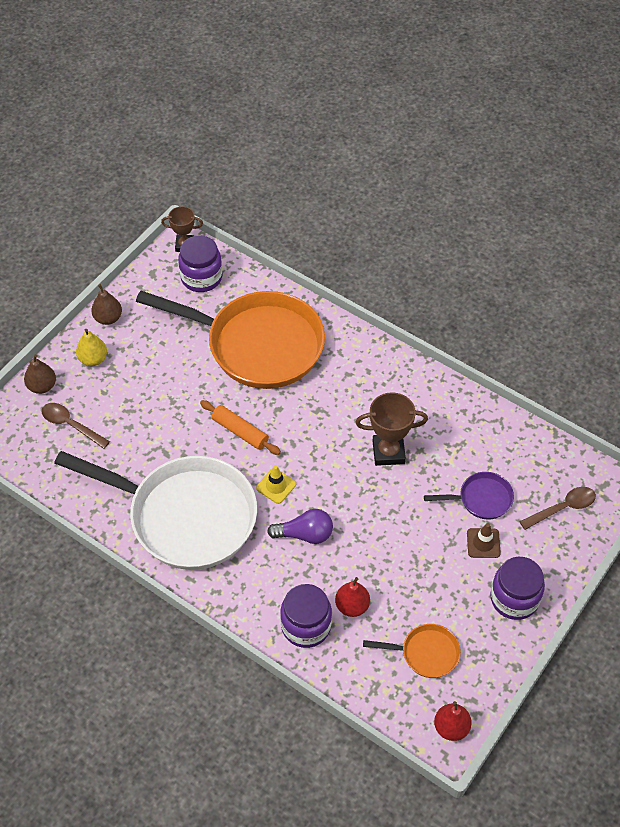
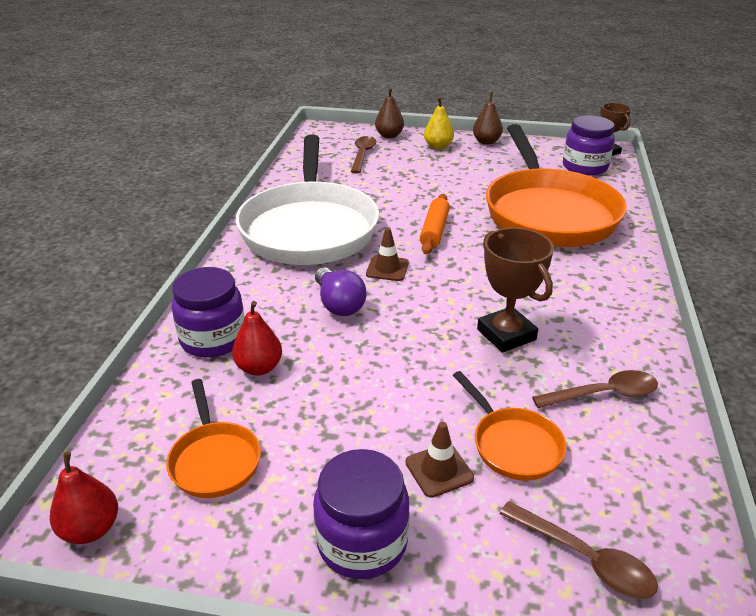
camera: 65 degrees right, 20 degrees down
yellow traffic cone [256,465,296,504] -> brown traffic cone [366,228,409,281]
purple pan [424,472,514,519] -> orange pan [453,371,567,481]
none -> brown spoon [532,370,658,408]

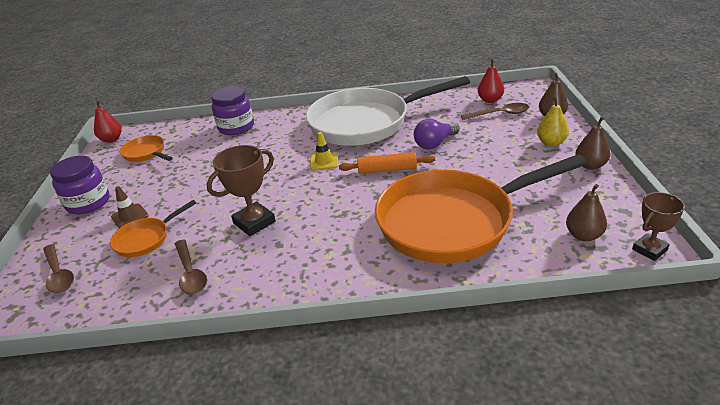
camera: 80 degrees right, 0 degrees up
orange pan [166,379,261,498] -> orange pan turned 75 degrees clockwise [120,135,172,162]
red pear [232,301,282,375] -> red pear moved to [478,59,504,103]
purple light bulb [315,267,367,316] -> purple light bulb moved to [414,119,460,149]
brown traffic cone [366,228,409,281] -> yellow traffic cone [310,132,338,170]
brown spoon [499,501,658,599] -> brown spoon turned 60 degrees counterclockwise [43,244,74,293]
purple jar [563,115,615,176] -> brown pear [566,184,607,241]

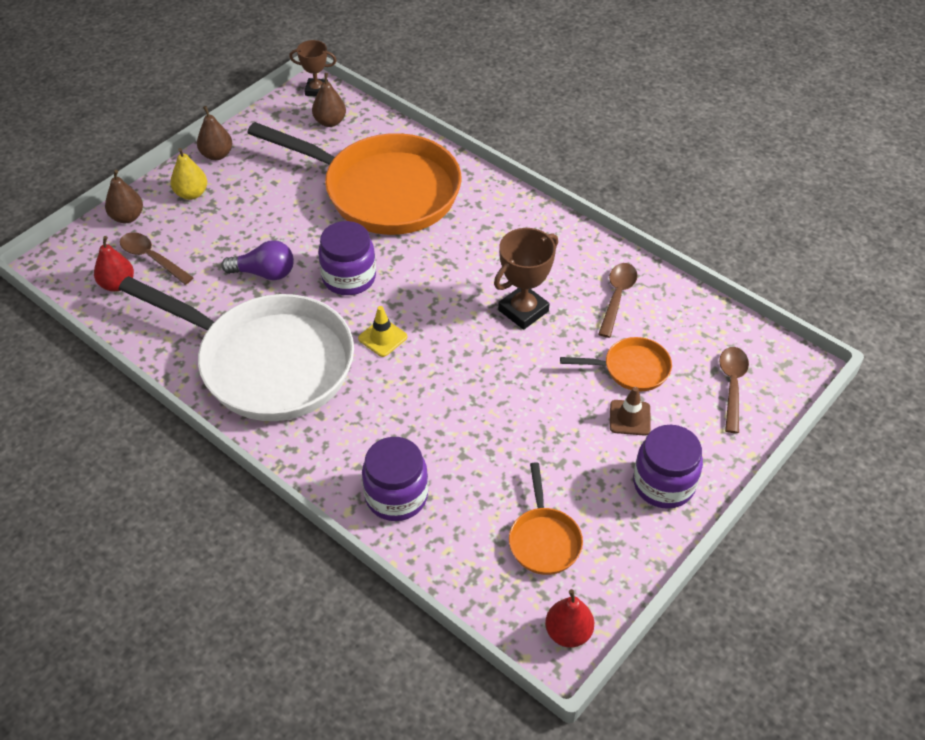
camera: 140 degrees left, 15 degrees up
brown trophy [206,145,276,236] -> brown trophy turned 45 degrees counterclockwise [494,228,558,330]
orange rolling pin [339,152,435,174] -> purple jar [318,221,376,295]

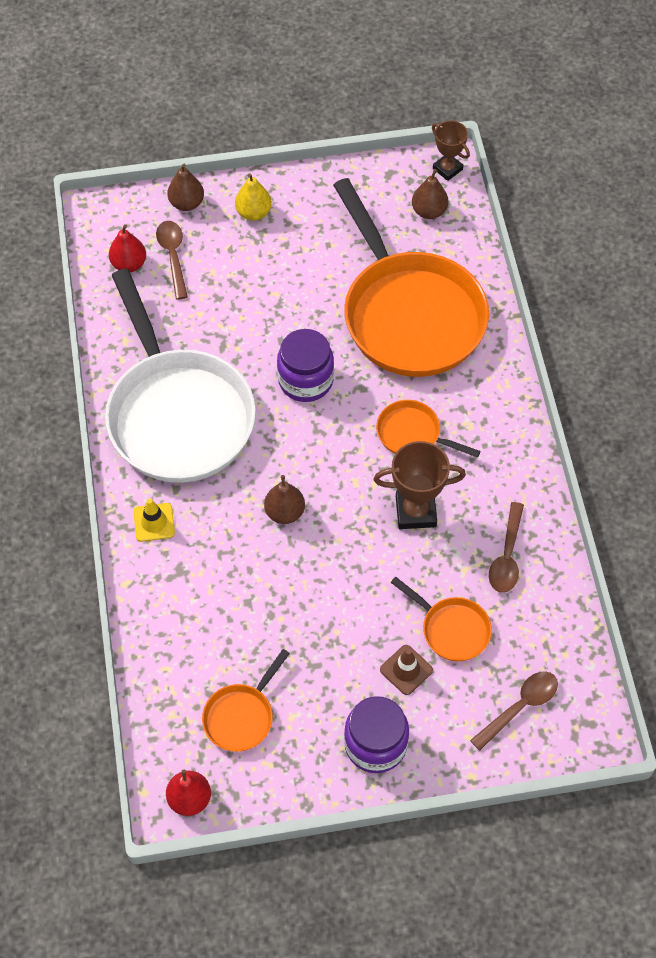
camera: 40 degrees right, 10 degrees up
brown pear [197,106,232,160] -> brown pear moved to [264,475,305,524]
purple light bulb [221,240,294,280] -> none
yellow traffic cone [358,306,407,357] -> yellow traffic cone moved to [134,499,175,542]
purple jar [362,437,428,521] -> none
brown spoon [598,263,637,338] -> brown spoon turned 135 degrees clockwise [489,502,524,593]
none -> orange pan [376,400,481,458]

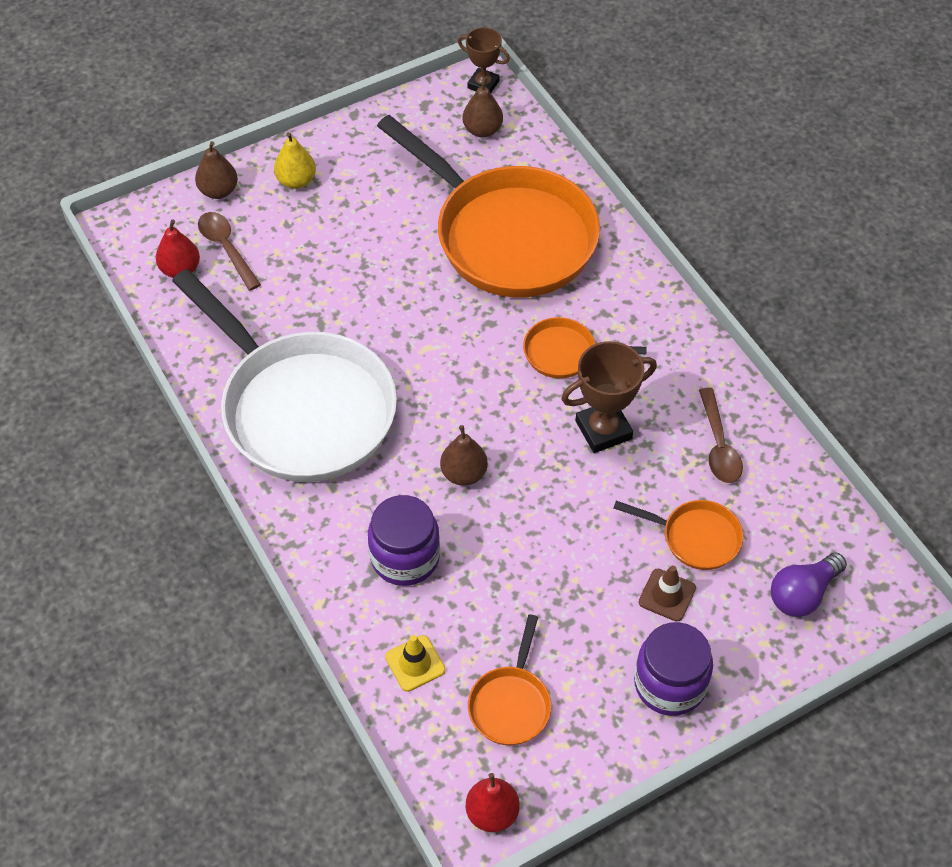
camera: 20 degrees left, 5 degrees down
yellow traffic cone [134,499,175,542] -> yellow traffic cone moved to [385,635,445,692]
purple jar [277,329,334,402] -> purple jar moved to [368,495,440,586]
brown spoon [470,671,558,751] -> purple light bulb [771,552,847,617]

